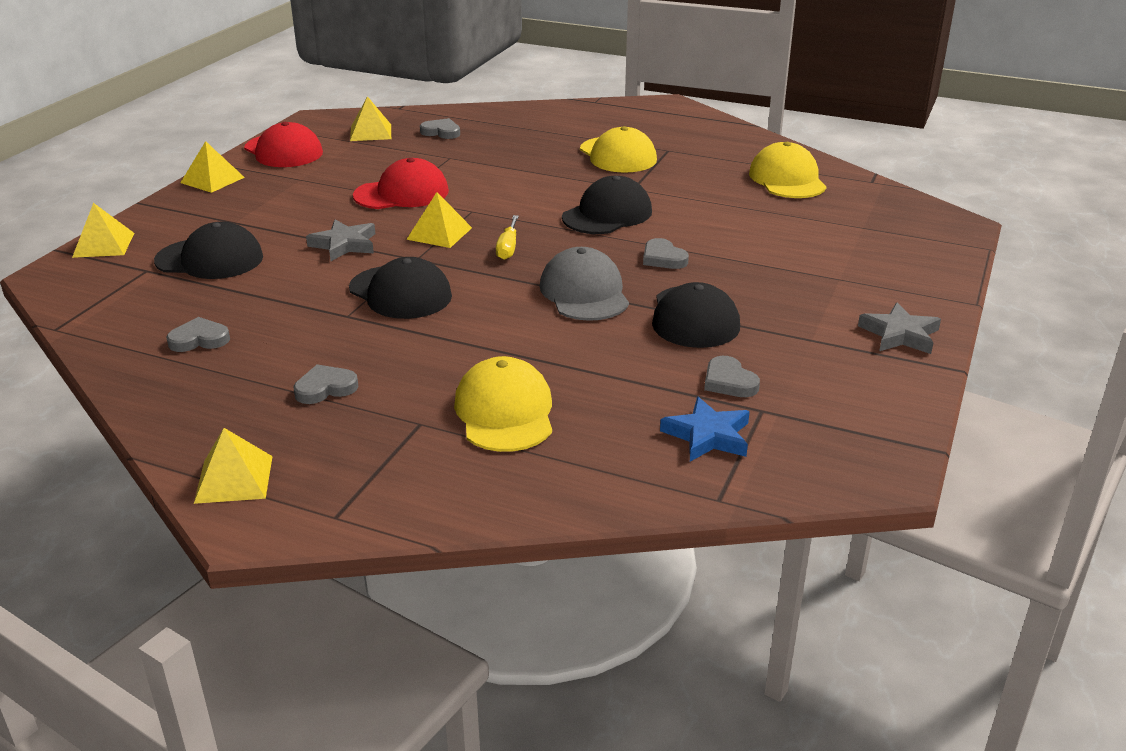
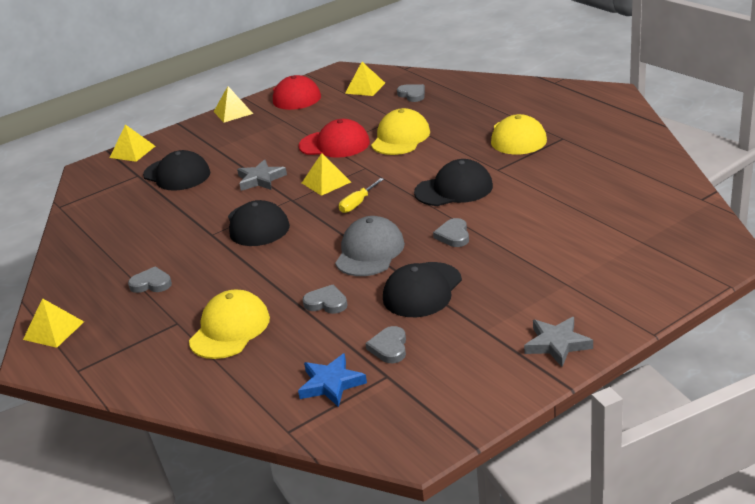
camera: 35 degrees right, 0 degrees up
grey heart [166,317,230,352] -> grey heart moved to [302,285,347,314]
yellow cap [749,142,827,198] -> yellow cap moved to [371,108,430,155]

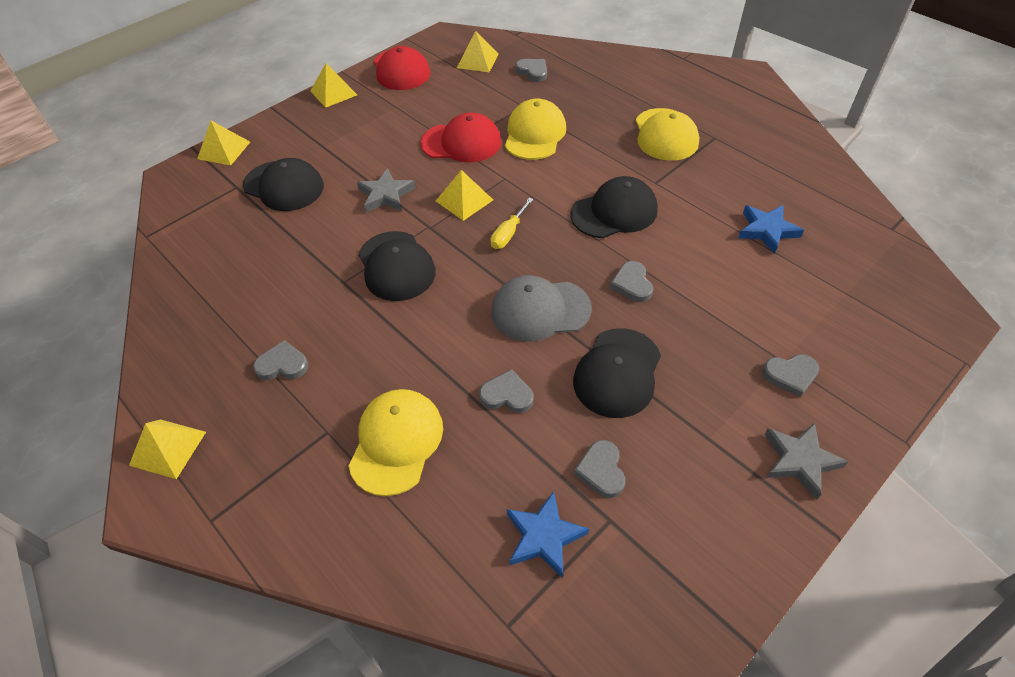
camera: 10 degrees left, 20 degrees up
grey cap [335,216,405,276] -> grey cap turned 105 degrees counterclockwise [491,275,592,342]
none -> blue star [738,205,804,254]
none -> grey heart [762,354,819,397]

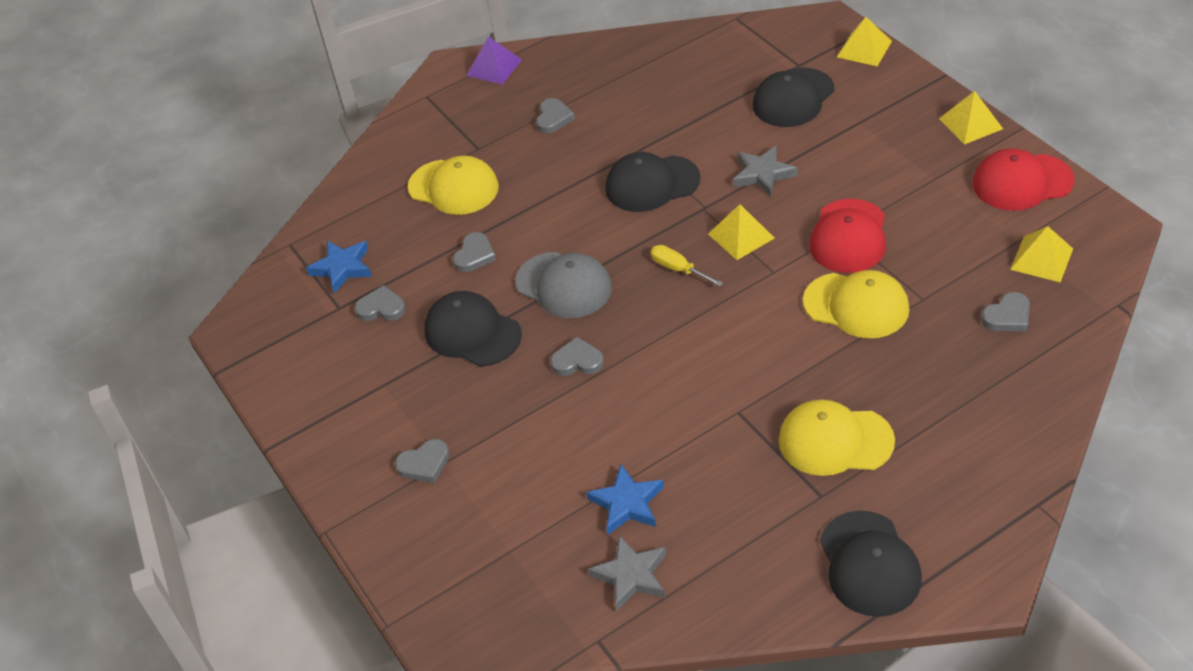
camera: 105 degrees right, 5 degrees down
yellow pyramid [129,419,206,479] -> purple pyramid [466,36,522,84]
grey cap [491,275,592,342] -> grey cap turned 120 degrees clockwise [515,252,612,318]
black cap [570,176,658,238] -> black cap moved to [820,511,922,617]
grey heart [762,354,819,397] -> grey heart turned 120 degrees counterclockwise [395,439,450,483]
grey star [764,422,849,500] -> grey star moved to [588,535,666,612]

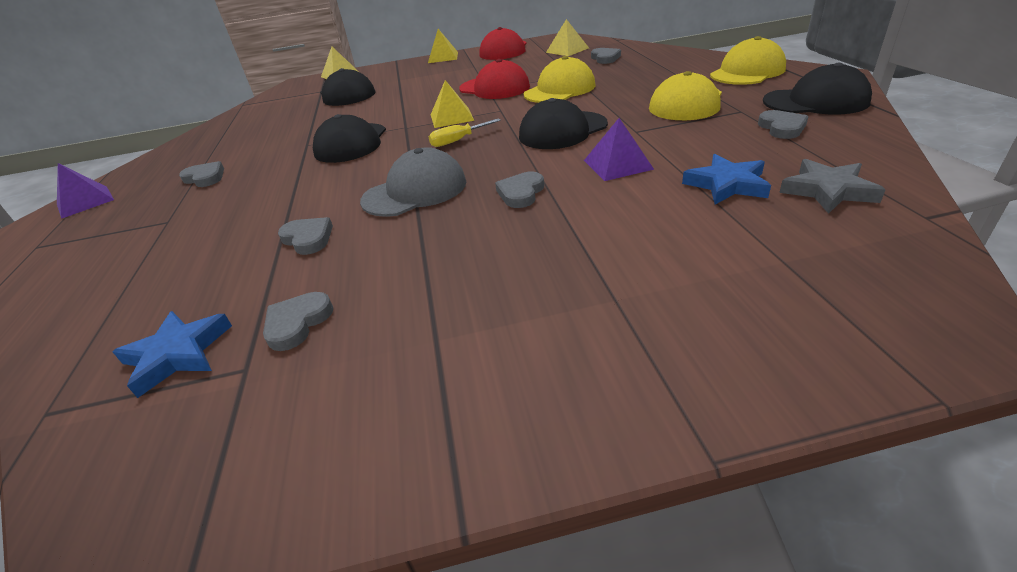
camera: 70 degrees left, 10 degrees down
grey heart [395,439,450,483] -> grey heart moved to [758,110,809,139]
yellow cap [408,155,499,215] -> yellow cap moved to [710,36,786,85]
black cap [424,291,522,366] -> black cap moved to [519,98,608,149]
grey star [733,145,797,197] -> none
none -> purple pyramid [584,118,654,181]

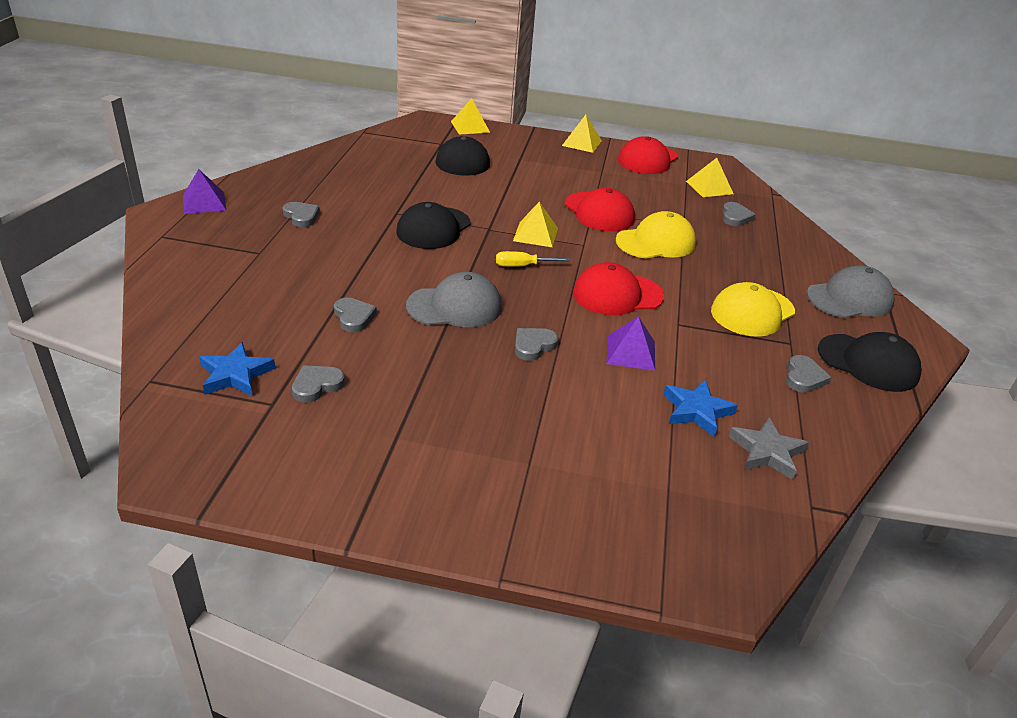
camera: 15 degrees right, 0 degrees up
black cap [519,98,608,149] -> red cap [573,262,664,315]
yellow cap [710,36,786,85] -> grey cap [807,265,895,318]

